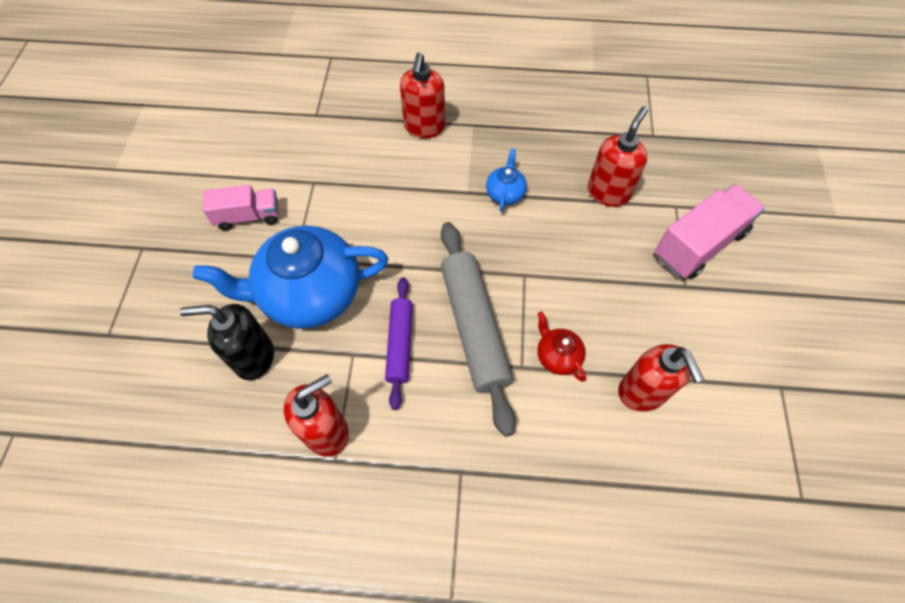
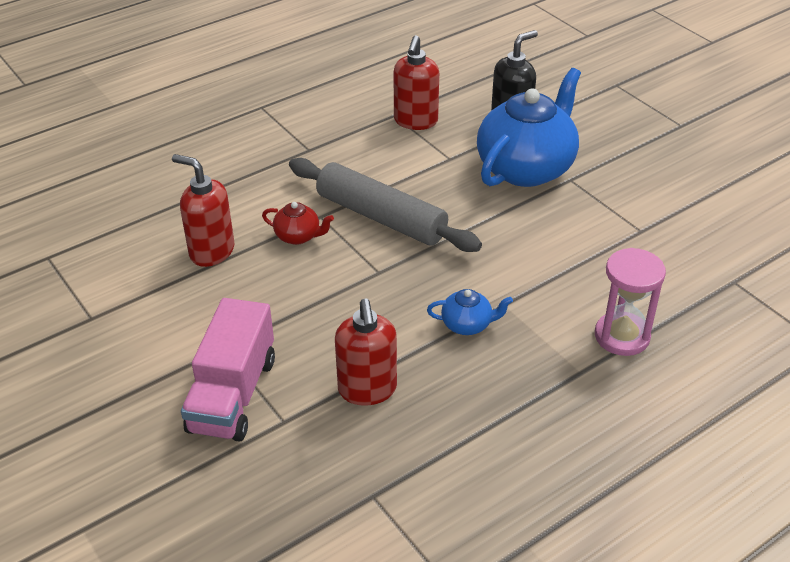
camera: 140 degrees right, 20 degrees down
pink truck [203,185,279,230] -> none
purple rolling pin [385,277,413,410] -> none
red soap dispenser [400,53,445,138] -> pink hourglass [595,248,666,356]
blue teapot [486,149,527,212] -> blue teapot turned 60 degrees counterclockwise [427,289,513,335]

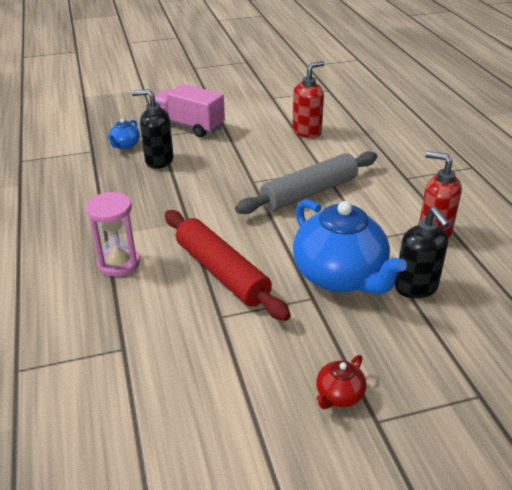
camera: 110 degrees right, 5 degrees down
red teapot [262,202,334,245] -> red teapot moved to [316,355,366,409]
red soap dispenser [335,299,397,406] -> black soap dispenser [132,89,173,169]
blue teapot [427,289,513,335] -> blue teapot moved to [107,119,140,149]
none -> red rolling pin [165,210,291,321]

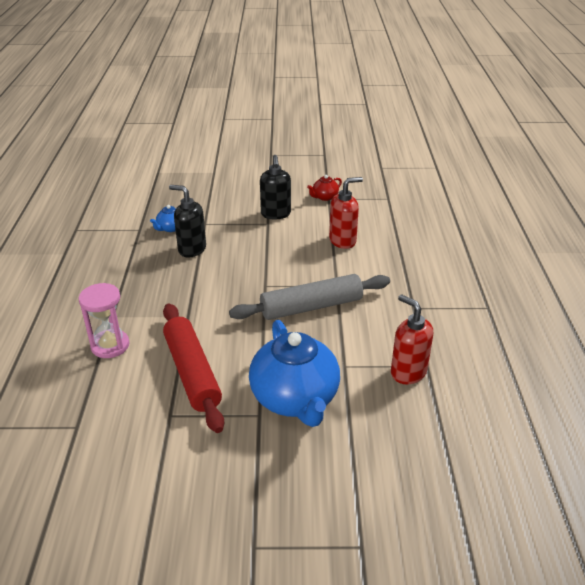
camera: 15 degrees right, 0 degrees up
pink truck [155,84,225,137] -> none
red teapot [316,355,366,409] -> red teapot moved to [307,175,342,201]
black soap dispenser [395,207,450,299] -> black soap dispenser moved to [260,155,291,219]

